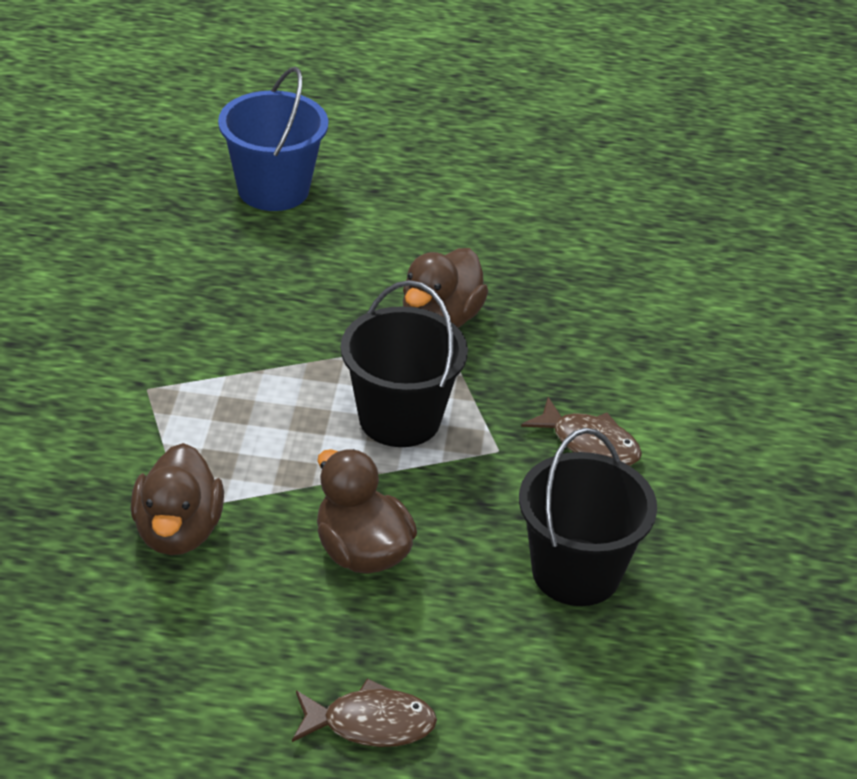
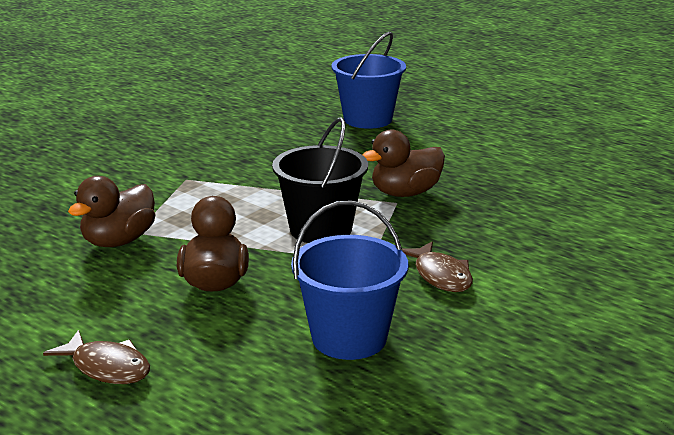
camera: 35 degrees right, 15 degrees down
black bucket [519,428,657,606] -> blue bucket [291,200,409,360]

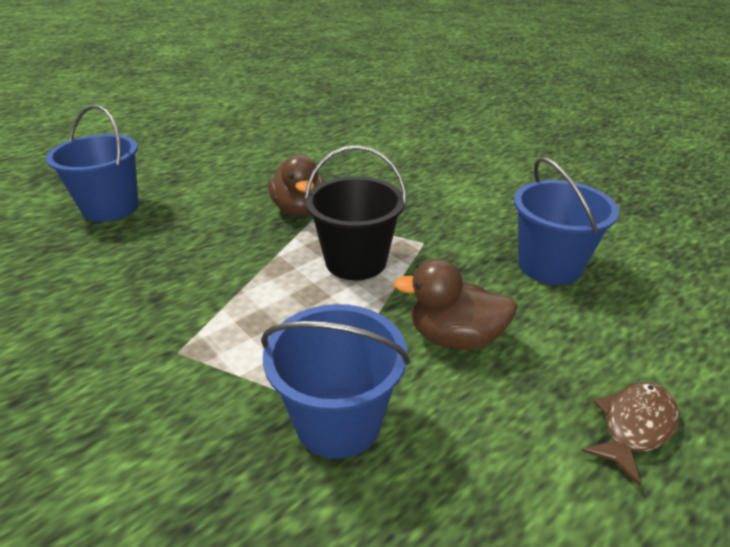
camera: 80 degrees left, 10 degrees up
brown duck [68,176,155,247] -> blue bucket [261,304,410,459]
brown fish [402,241,473,292] -> none

